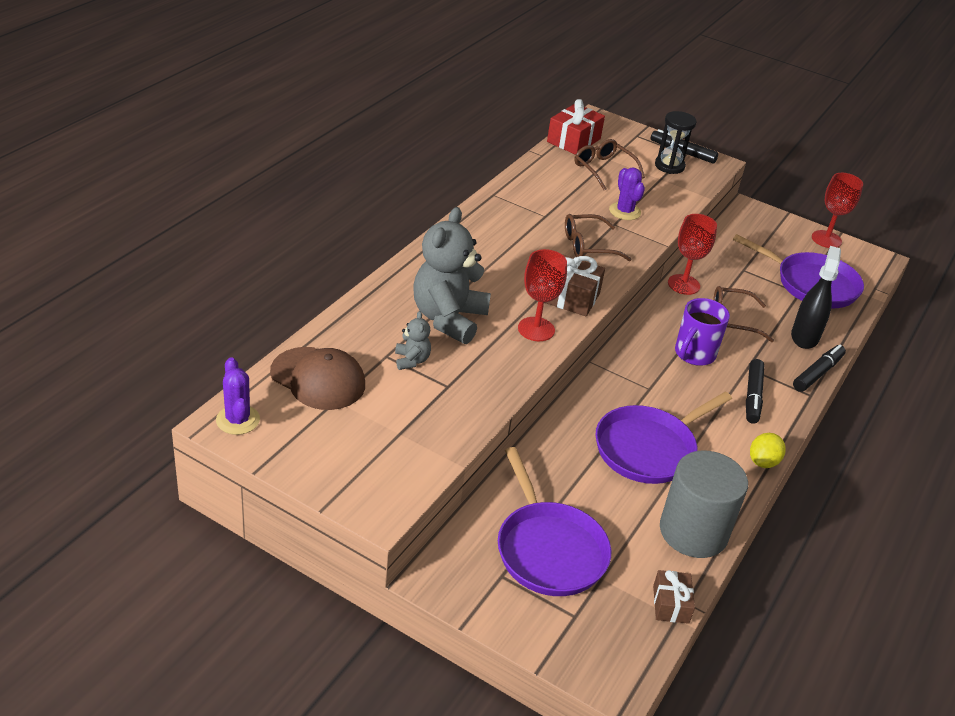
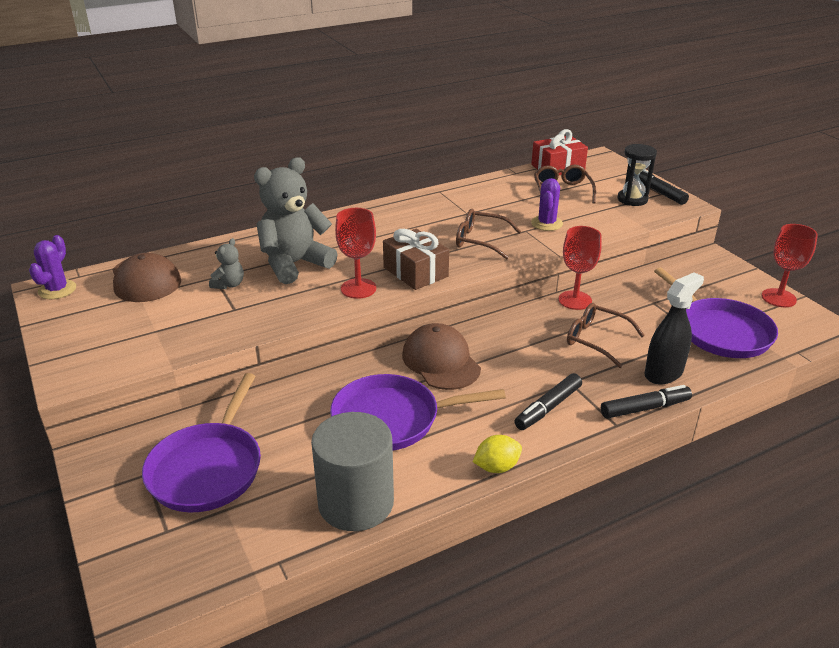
camera: 35 degrees right, 5 degrees down
brown gift [653,570,695,624] -> none
purple mug [675,298,730,366] -> none
none -> brown cap [402,323,481,390]

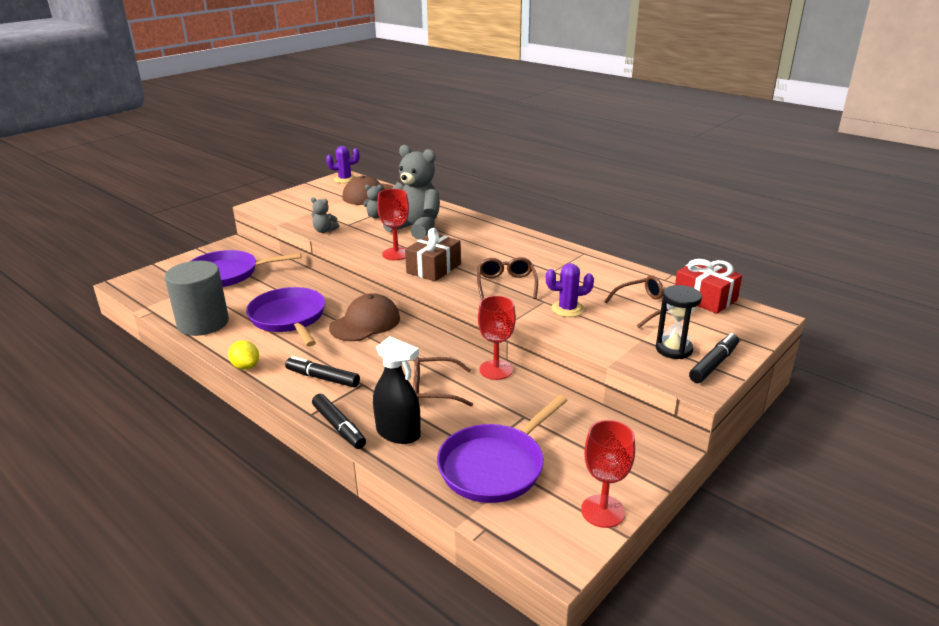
camera: 70 degrees right, 5 degrees down
brown glasses [567,303,645,368] -> brown glasses turned 105 degrees counterclockwise [413,357,473,407]
none -> grey teddy bear [311,197,339,233]

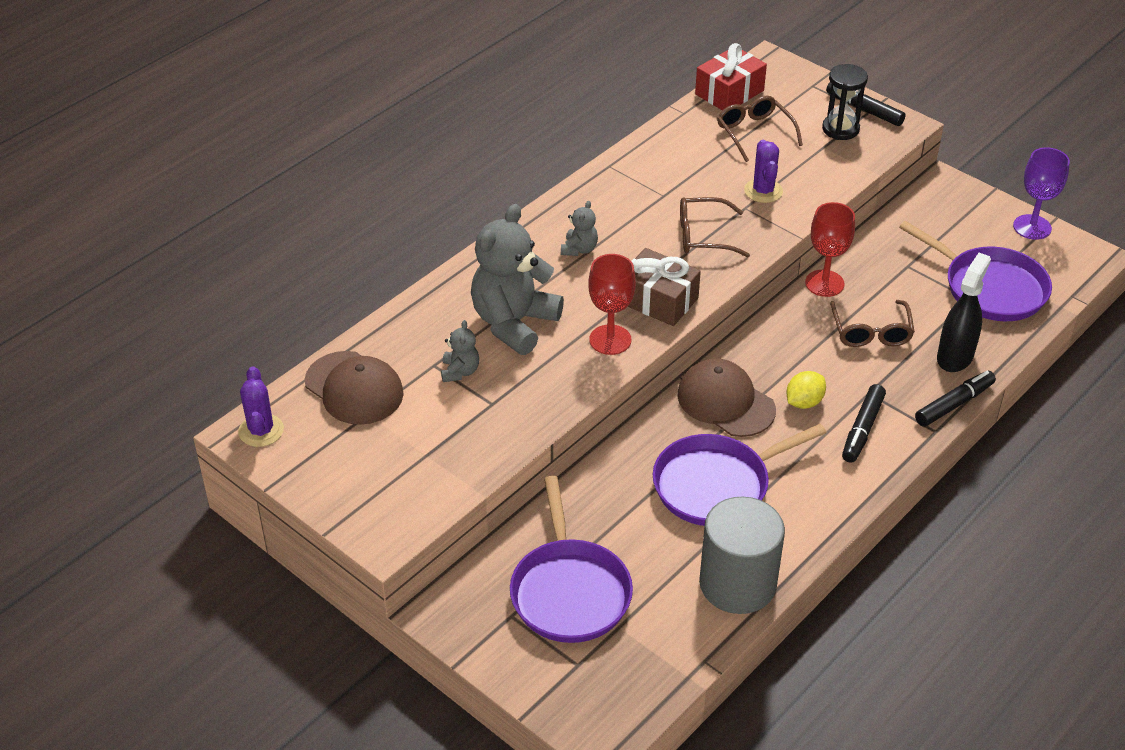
camera: 90 degrees left, 15 degrees up
yellow lemon [228,340,259,370] -> yellow lemon moved to [786,371,826,409]
grey teddy bear [311,197,339,233] -> grey teddy bear moved to [561,201,598,256]
red goblet [581,420,635,528] -> purple goblet [1013,147,1070,240]

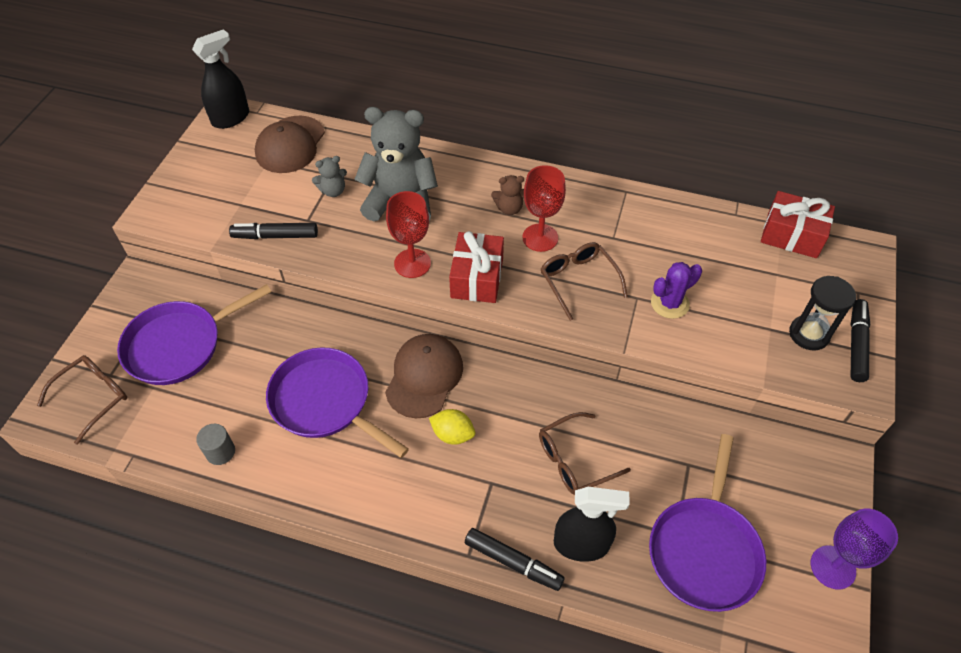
camera: 65 degrees right, 10 degrees up
purple cactus [238,366,284,447] -> black spray bottle [192,29,249,129]
grey teddy bear [561,201,598,256] -> brown teddy bear [491,175,524,215]
brown gift [628,248,701,326] -> red gift [449,231,504,303]
grey cylinder [699,496,785,614] -> grey cylinder [196,424,235,465], size x0.44
brown glasses [717,96,803,162] -> brown glasses moved to [37,355,127,445]
red goblet [805,202,855,297] -> red goblet moved to [522,165,566,252]
black marker [842,384,886,463] -> black marker moved to [229,223,318,239]

